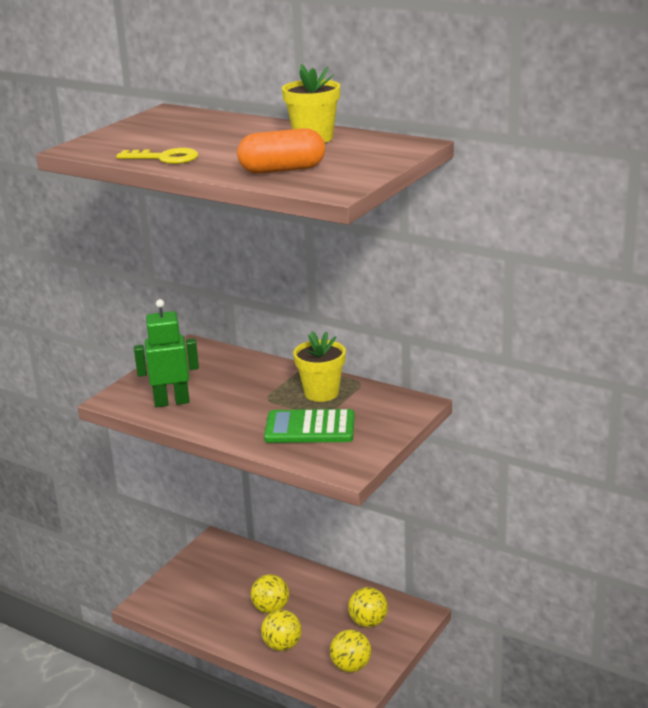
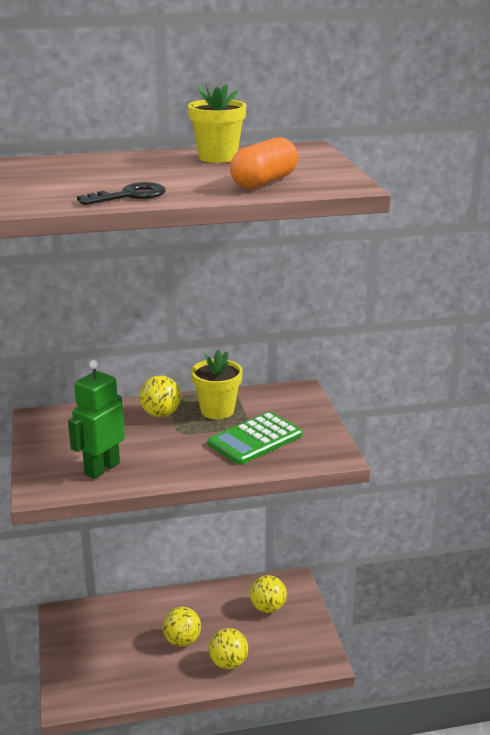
camera: 45 degrees left, 0 degrees up
yellow key [116,148,198,164] -> black key [77,182,166,205]
yellow ball [330,629,371,672] -> yellow ball moved to [139,376,181,417]

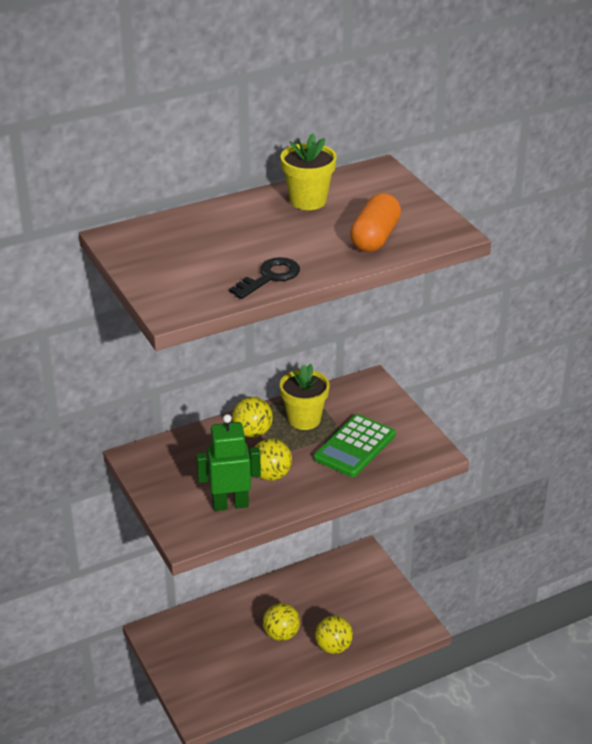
camera: 15 degrees left, 10 degrees up
green robot [68,360,125,479] -> green robot turned 60 degrees clockwise [196,414,261,511]
yellow ball [250,575,287,613] -> yellow ball moved to [253,438,292,481]

